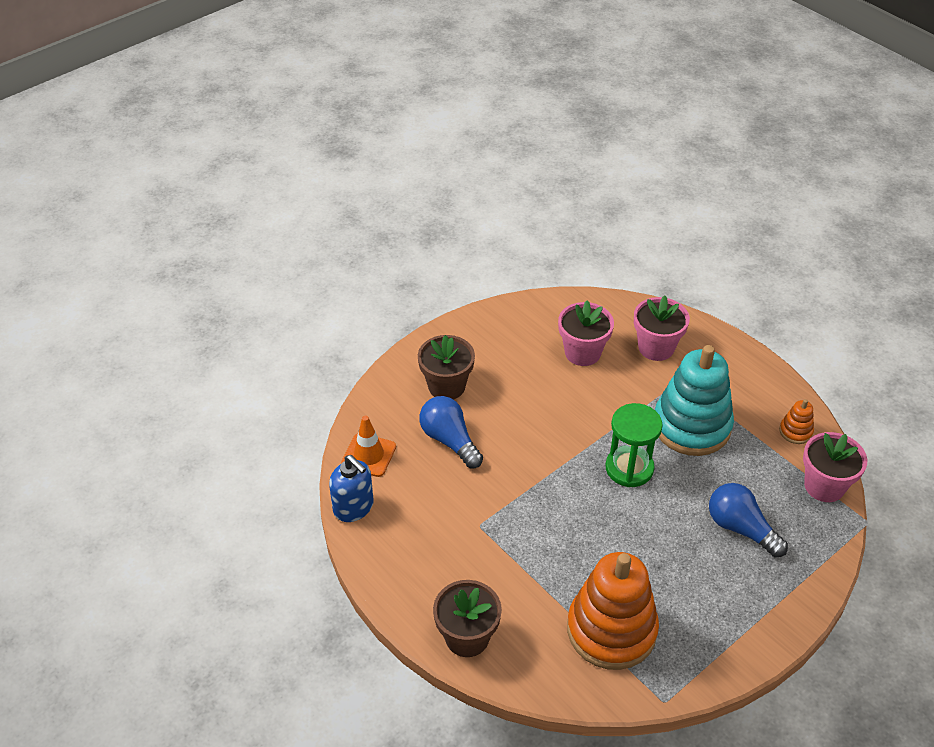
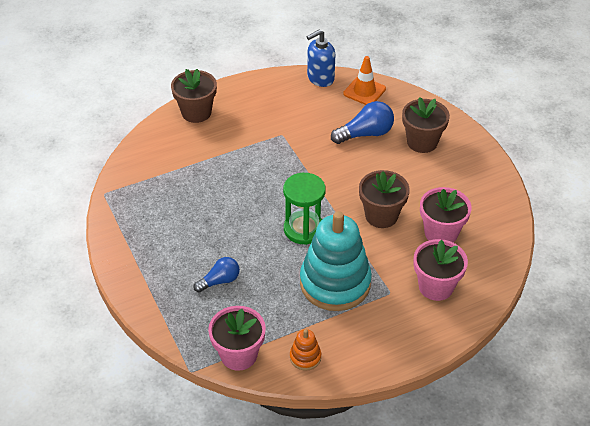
camera: 105 degrees right, 0 degrees up
orange stacking toy [567,552,659,670] -> none
blue light bulb [709,483,788,557] -> blue light bulb [194,257,240,293], size x0.66
none -> brown flower pot [359,170,410,228]

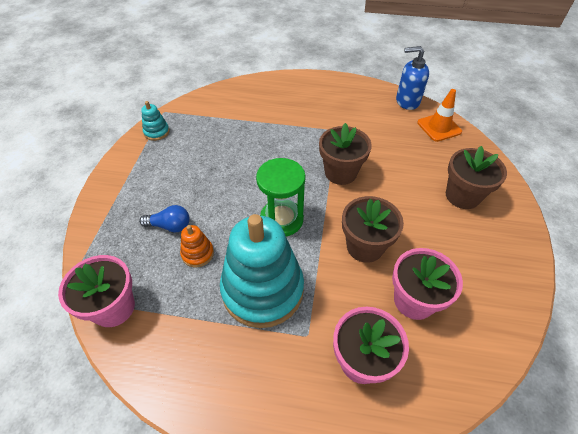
camera: 35 degrees right, 5 degrees up
brown flower pot [171,69,217,123] -> brown flower pot moved to [319,123,372,185]
orange stacking toy [290,329,321,371] -> orange stacking toy moved to [180,225,214,267]
blue light bulb [331,101,394,144] -> none
none -> turquoise stacking toy [141,101,170,141]

